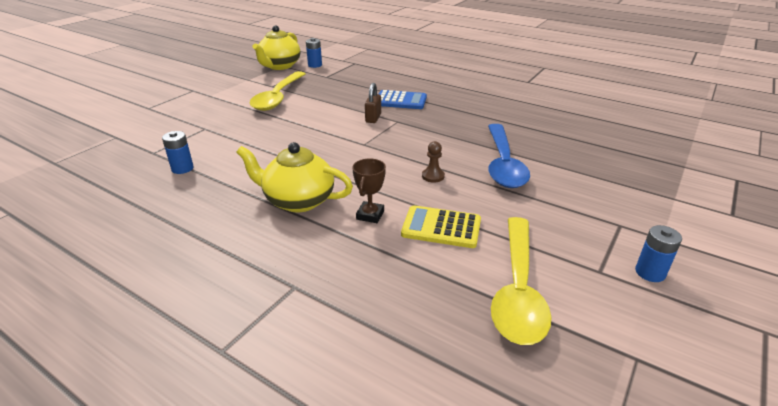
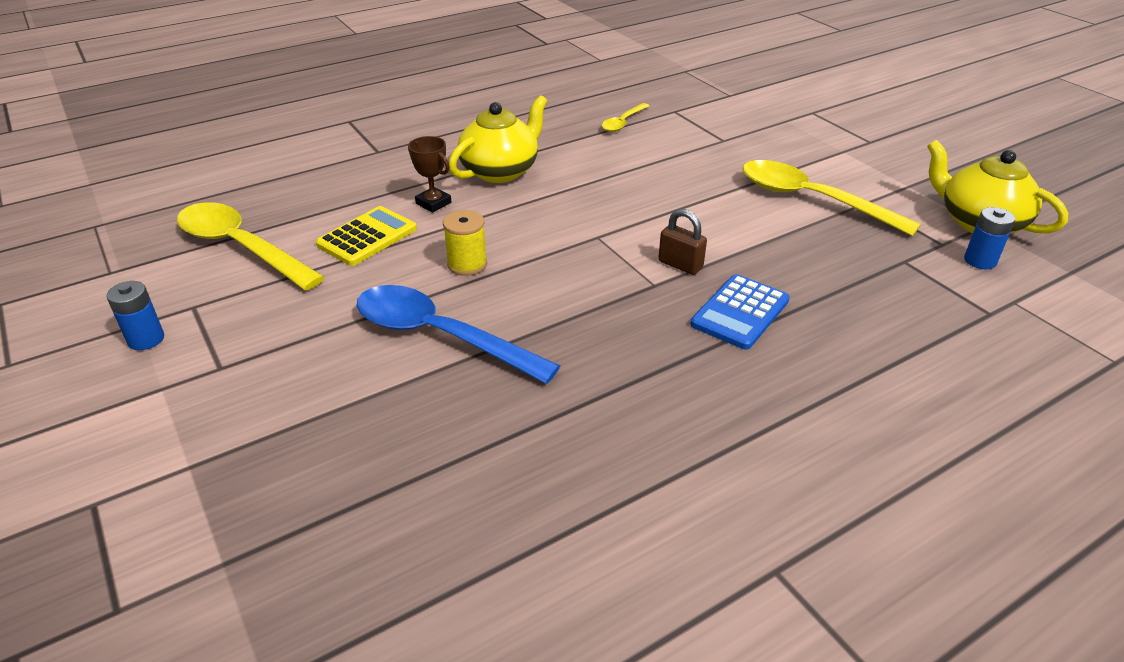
camera: 115 degrees right, 5 degrees up
blue battery [162,131,194,174] -> yellow spoon [602,103,649,132]
brown pawn [422,141,445,183] -> yellow spool [443,210,487,276]

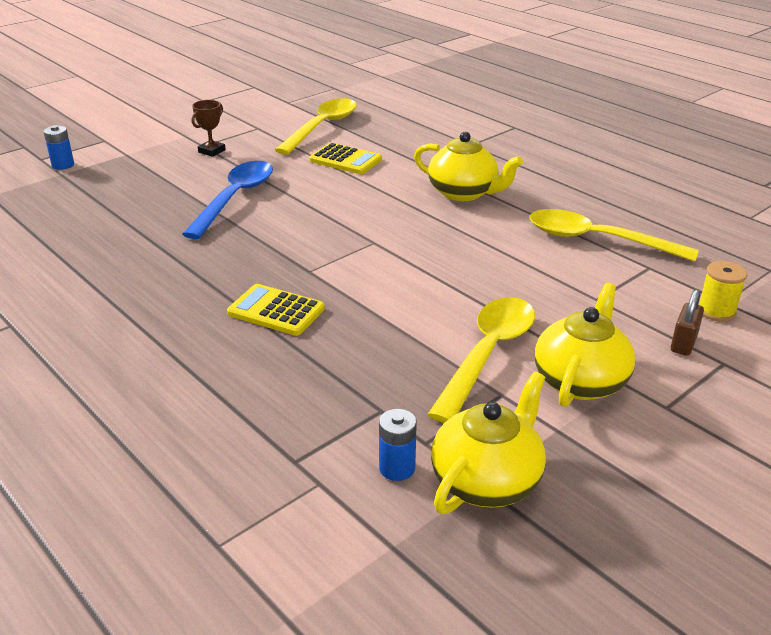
camera: 80 degrees right, 5 degrees down
blue battery [106,281,164,350] -> blue battery moved to [44,125,74,170]
brown trophy [408,136,451,213] -> brown trophy moved to [192,100,226,157]
yellow spool [443,210,487,276] -> yellow spool moved to [698,261,747,321]
yellow spoon [602,103,649,132] -> yellow spoon [529,209,699,262], size x1.98
brown padlock [658,209,707,275] -> brown padlock moved to [671,289,704,356]
blue calculator [690,274,790,350] -> yellow calculator [227,284,325,336]
none -> yellow teapot [535,283,636,407]

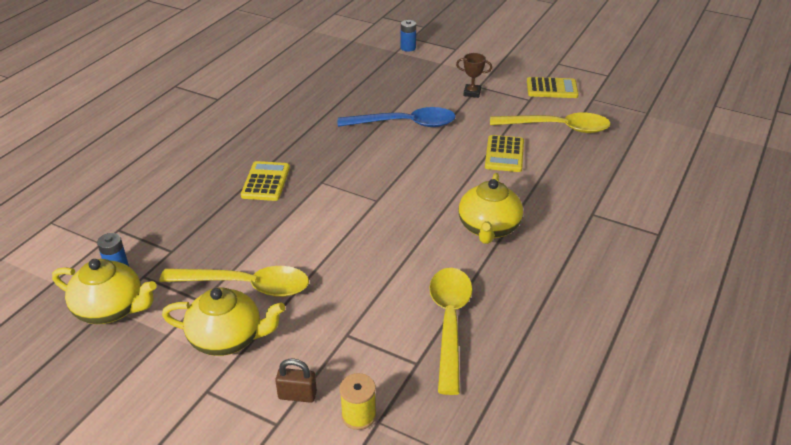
camera: 70 degrees right, 5 degrees up
none -> yellow calculator [527,77,579,98]

